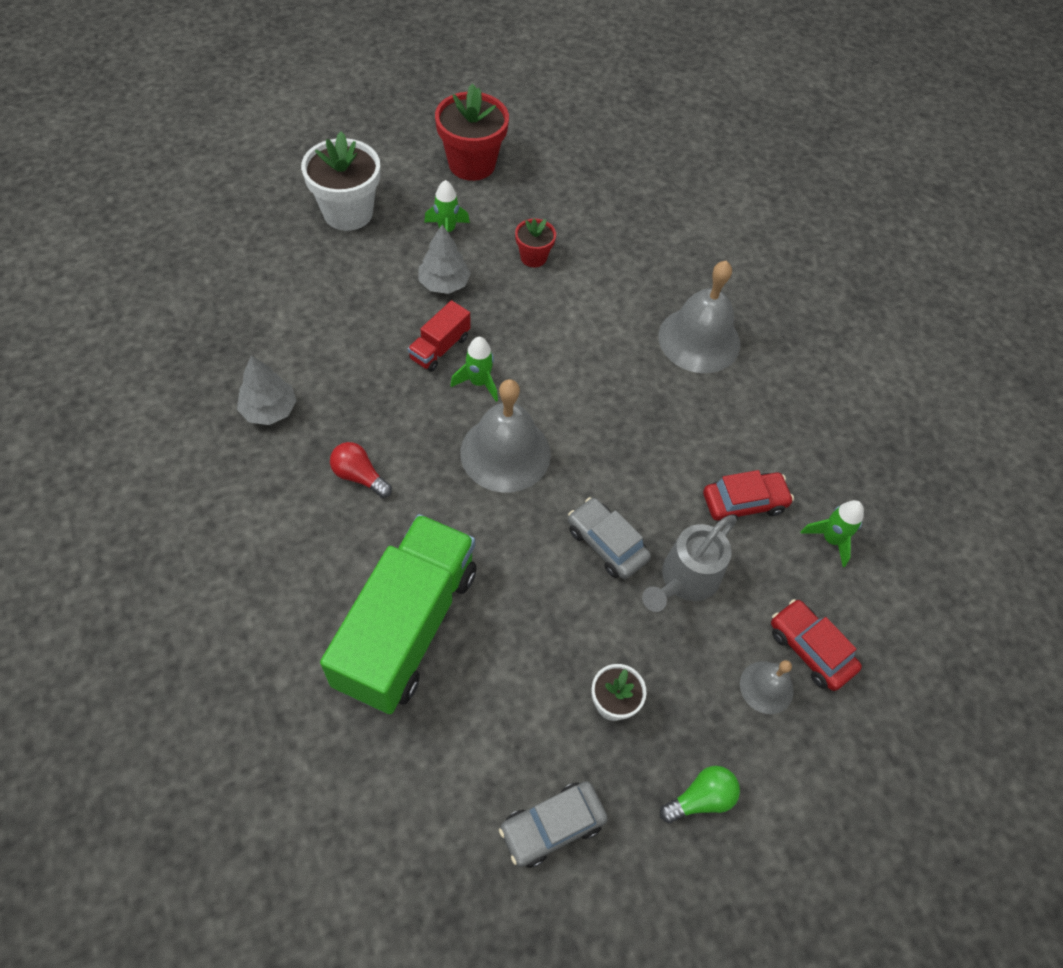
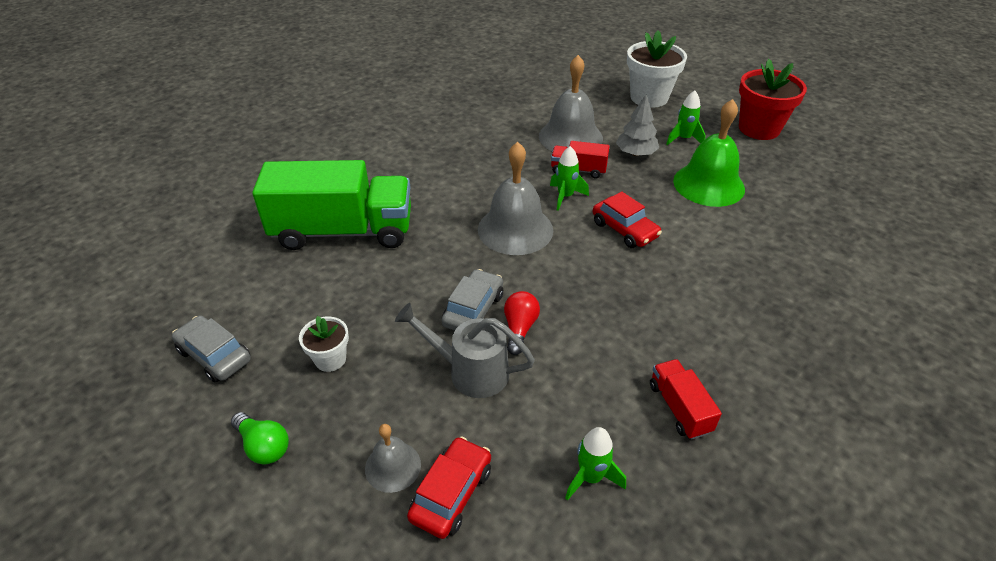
camera: 70 degrees right, 15 degrees down
grey tree [237,355,297,425] -> none
red light bulb [330,442,392,498] -> red light bulb moved to [504,291,540,355]
red flower pot [515,219,556,267] -> green bell [673,99,745,207]
grey bell [658,261,740,373] -> grey bell moved to [539,55,603,152]
red car [703,470,794,525] -> red car moved to [593,191,662,248]
none -> red truck [650,359,722,440]

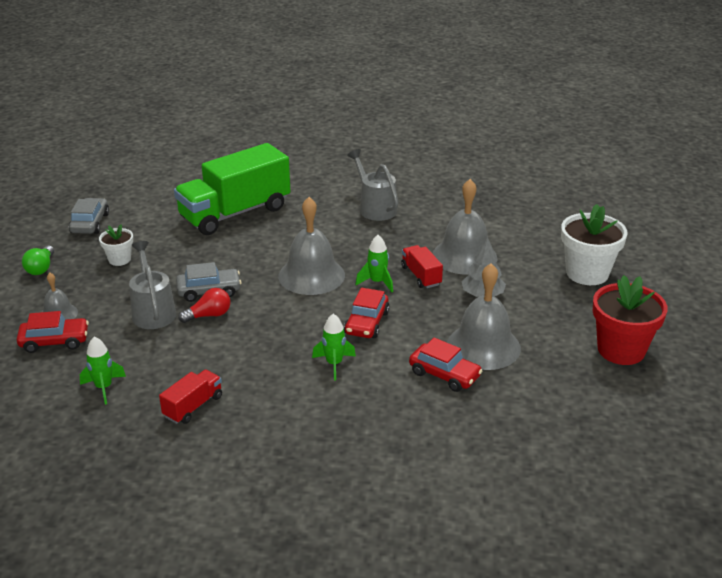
camera: 55 degrees right, 10 degrees down
green truck [252,160,411,250] -> green truck turned 90 degrees clockwise [174,143,290,235]
green rocket [666,90,706,145] -> green rocket moved to [312,313,356,381]
green bell [673,99,745,207] -> grey bell [447,263,521,370]
none -> grey watering can [347,149,399,221]
none -> red car [409,338,483,392]

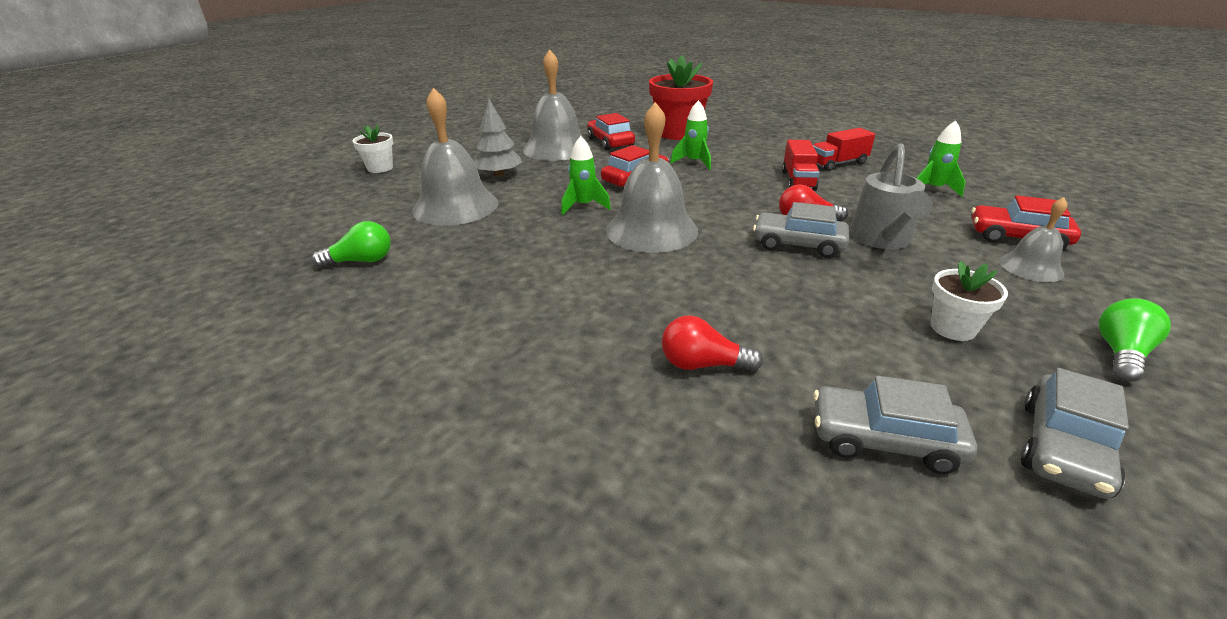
camera: 150 degrees left, 0 degrees up
green truck [174,143,290,235] -> red light bulb [662,315,763,372]
grey watering can [347,149,399,221] -> none
red truck [401,245,443,288] -> red truck moved to [782,140,820,191]
white flower pot [561,204,628,285] -> white flower pot [352,125,393,173], size x0.53
red flower pot [593,275,668,365] -> red flower pot moved to [649,55,713,140]
none -> green light bulb [312,221,391,268]
none -> grey car [813,376,977,474]

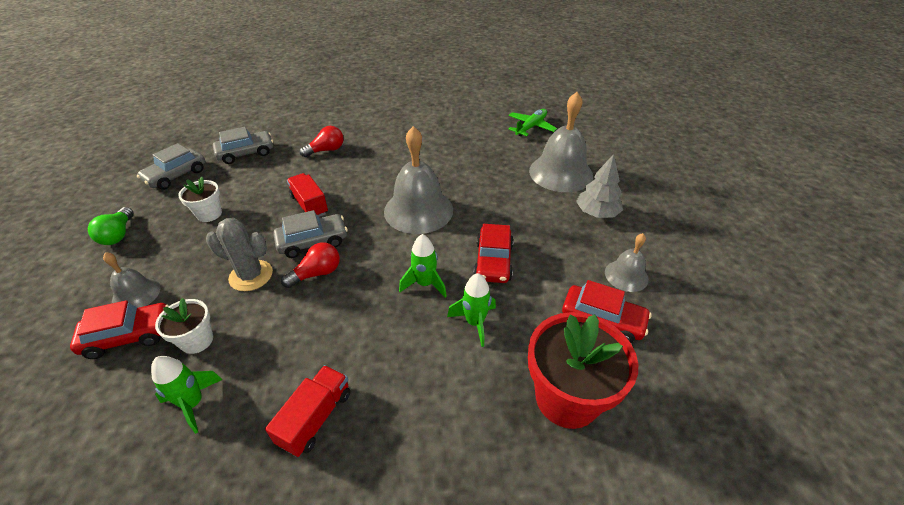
camera: 140 degrees right, 10 degrees up
green light bulb [312,221,391,268] -> green plane [508,109,557,136]
white flower pot [352,125,393,173] -> white flower pot moved to [155,298,213,354]
grey bell [523,49,591,161] -> grey bell [605,233,649,292], size x0.53
green rocket [561,136,611,215] -> green rocket moved to [399,234,447,298]
red truck [782,140,820,191] -> red truck moved to [287,173,328,217]
grey watering can [849,144,933,249] -> grey cactus [206,218,273,291]
grey car [1021,368,1129,499] -> grey car turned 135 degrees counterclockwise [137,143,205,190]

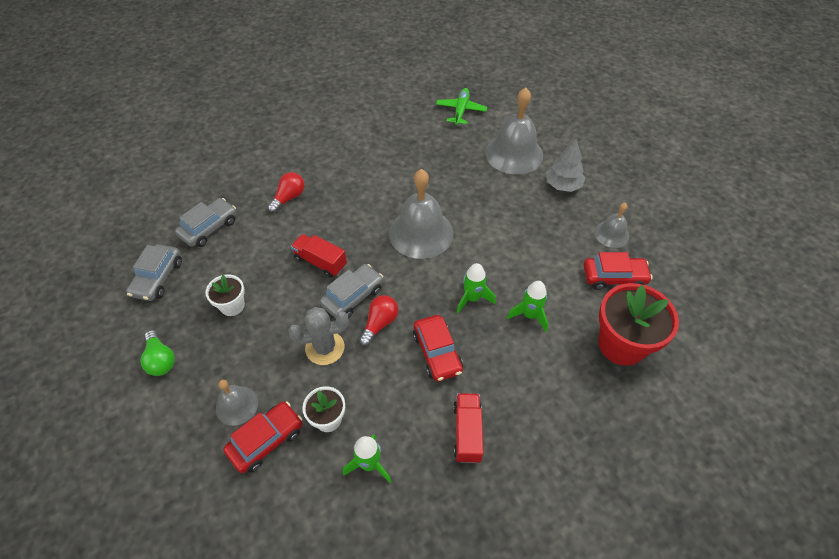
camera: 25 degrees left, 10 degrees up
red car [473,224,514,283] -> red car moved to [413,315,463,381]

